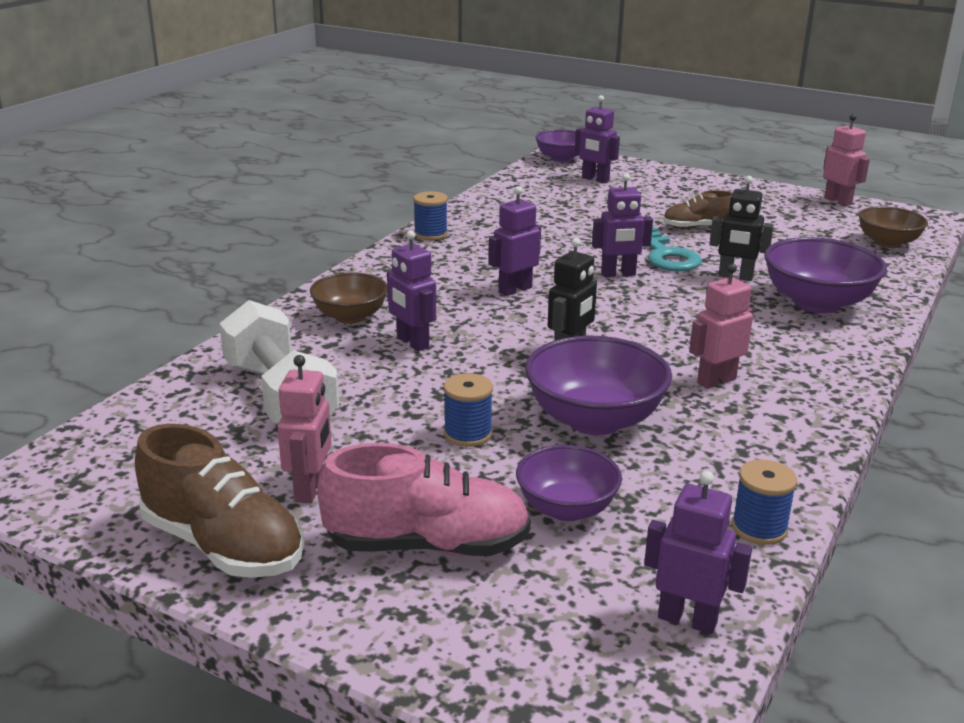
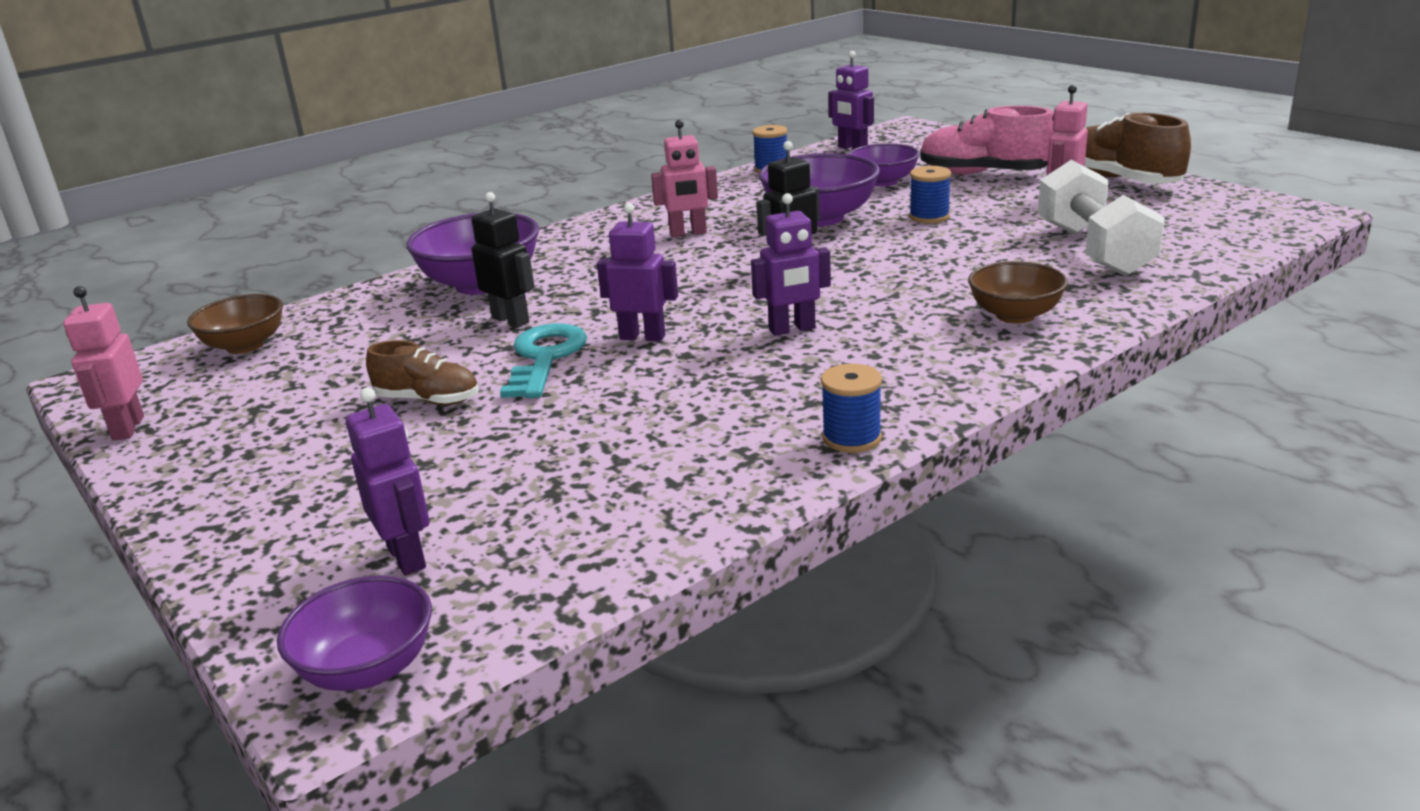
camera: 155 degrees left, 0 degrees up
purple robot [387,230,436,351] -> none

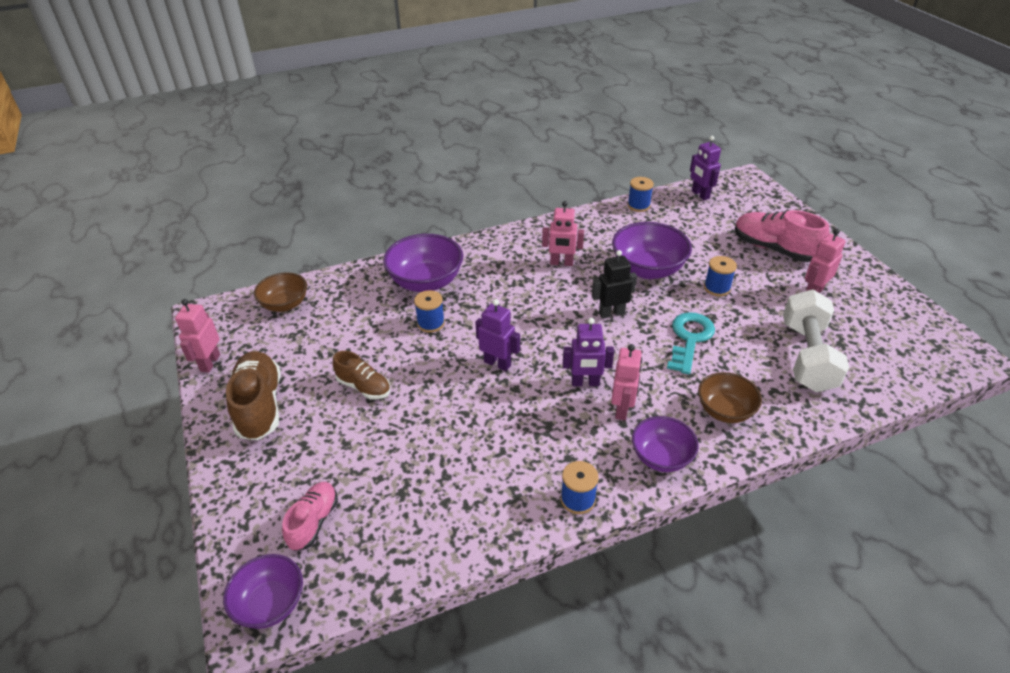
camera: 15 degrees right, 15 degrees up
purple robot [346,387,430,575] -> pink shoe [282,482,338,551]
black robot [471,192,535,327] -> blue spool [414,290,445,333]
turquoise key [500,323,587,398] -> turquoise key moved to [667,312,715,374]
purple bowl [849,144,920,186] -> purple bowl moved to [632,416,699,472]
brown shoe [1085,113,1191,184] -> brown shoe moved to [226,351,281,440]
none -> pink robot [611,344,642,420]

